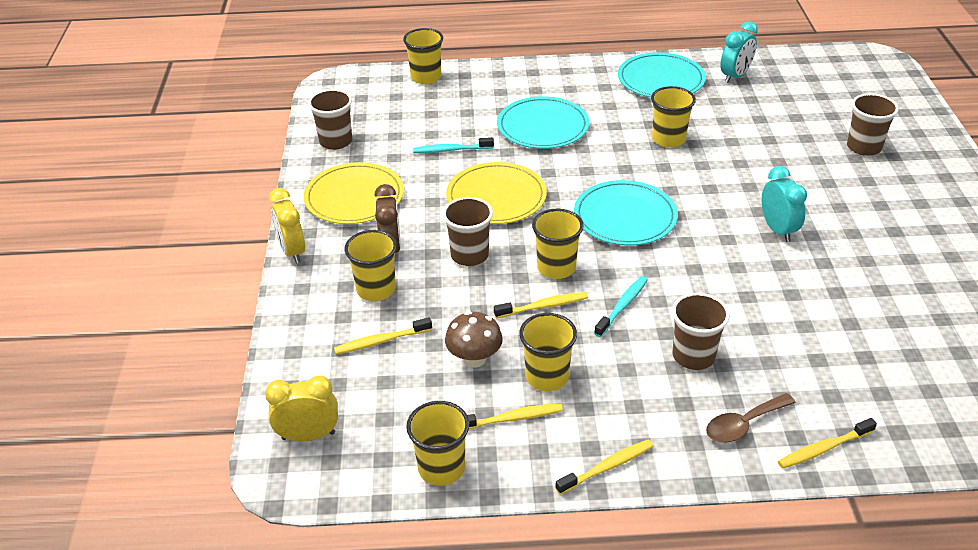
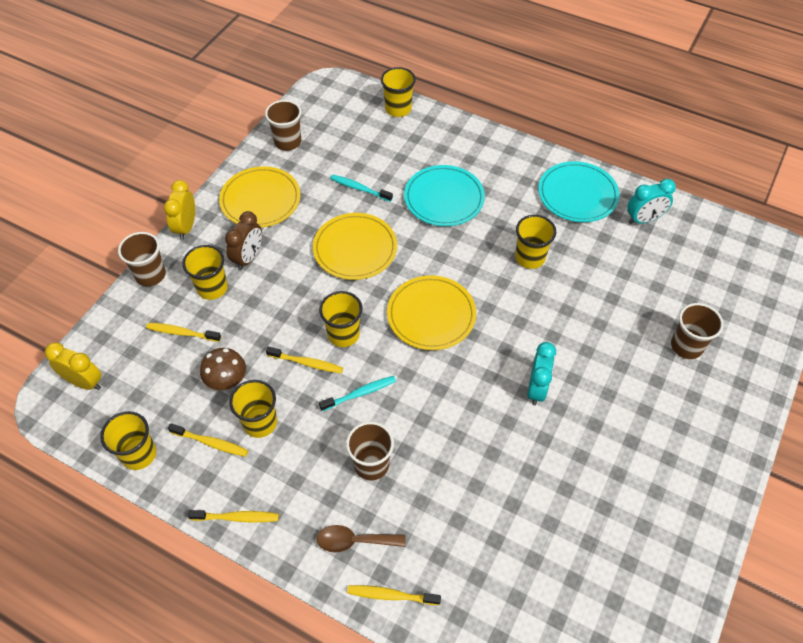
camera: 30 degrees right, 15 degrees up
brown cup [443,197,493,266] -> brown cup moved to [118,232,166,286]
turquoise plate [574,180,678,246] -> yellow plate [387,275,476,350]

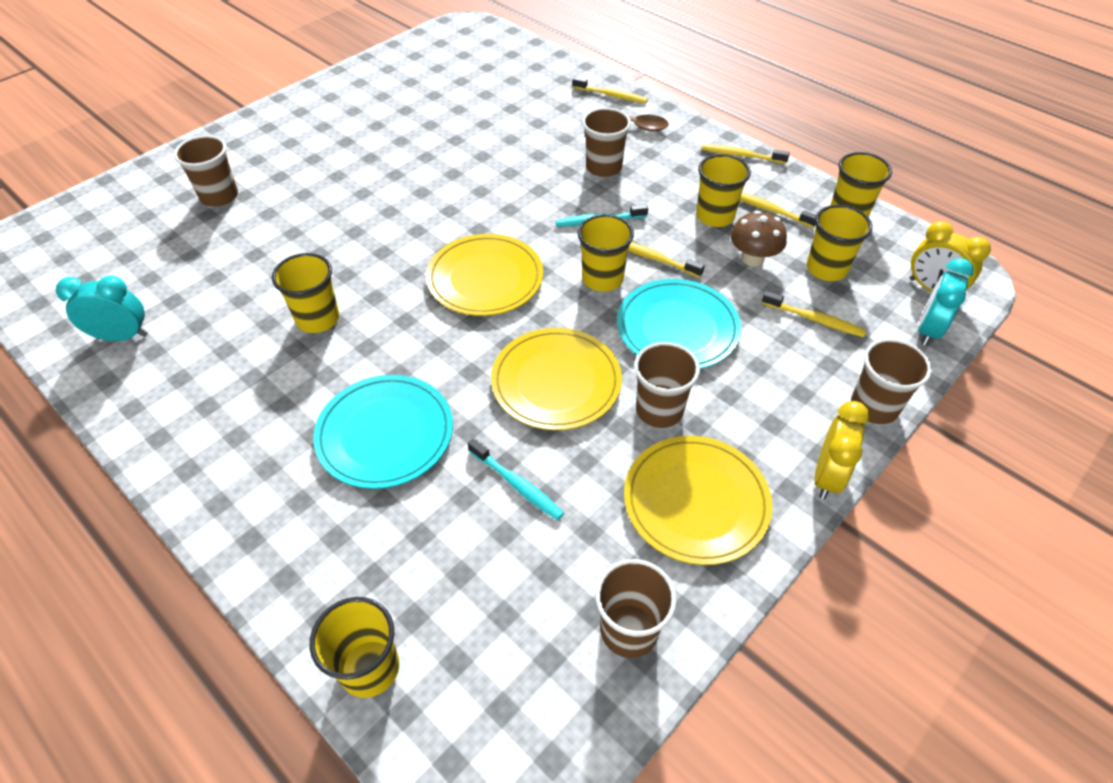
camera: 165 degrees left, 5 degrees down
yellow cup [182,245,228,300] -> yellow cup moved to [807,205,872,281]
brown clock [225,211,262,270] -> none
turquoise clock [527,342,556,405] -> turquoise clock moved to [918,258,974,346]
turquoise plate [538,161,620,222] -> turquoise plate moved to [617,279,741,369]
none -> brown cup [634,342,700,428]

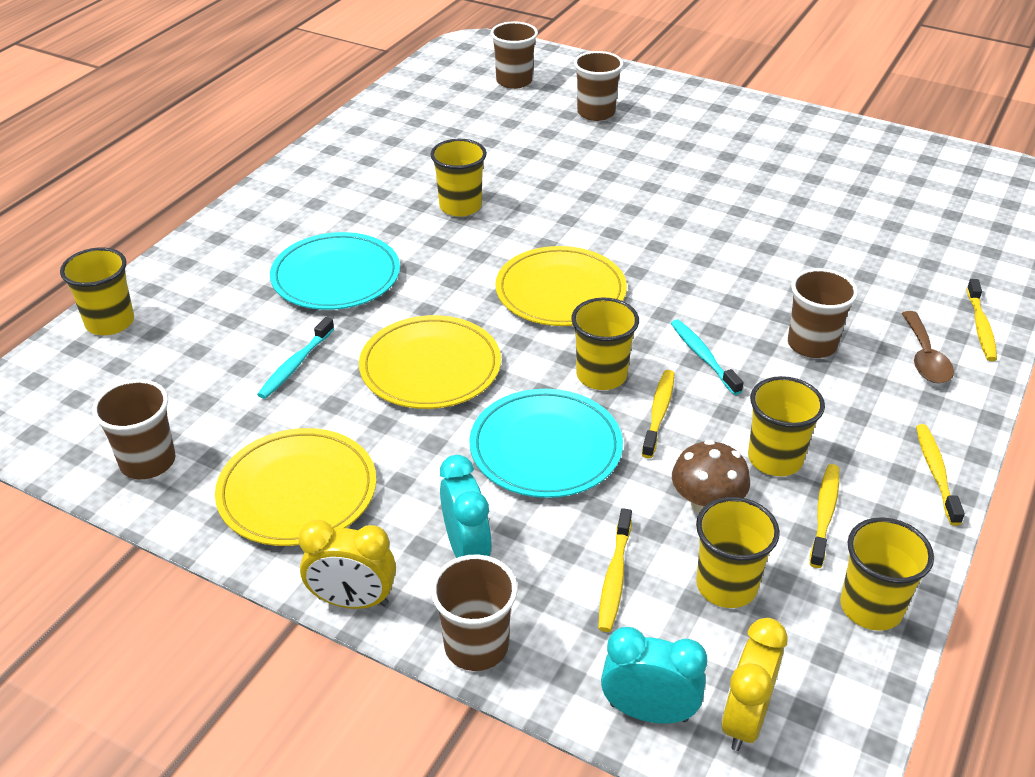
camera: 75 degrees right, 10 degrees down
turquoise clock [56,276,148,341] -> turquoise clock moved to [440,455,492,558]
brown cup [634,342,700,428] -> brown cup moved to [490,21,538,89]

